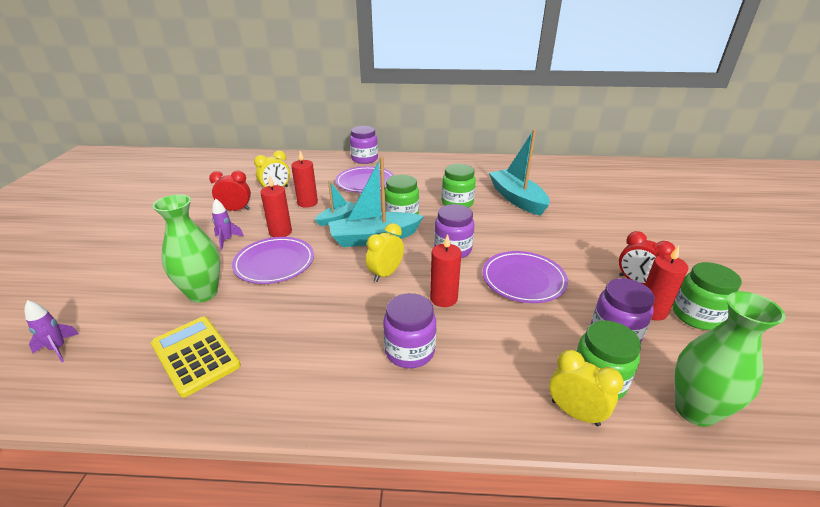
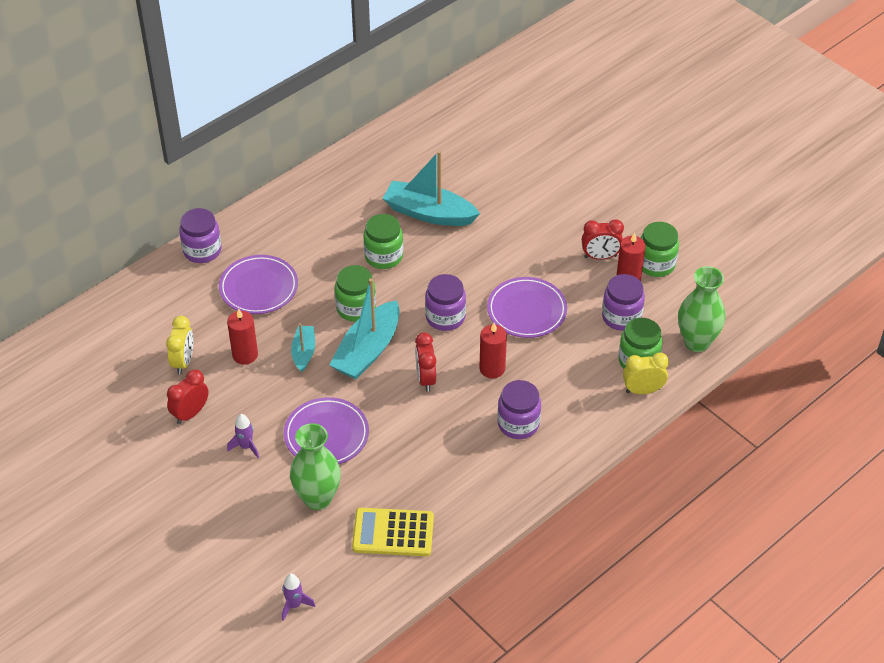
camera: 45 degrees left, 15 degrees up
red candle [260,175,292,237] -> none
yellow clock [366,223,404,282] -> red clock [415,332,436,392]

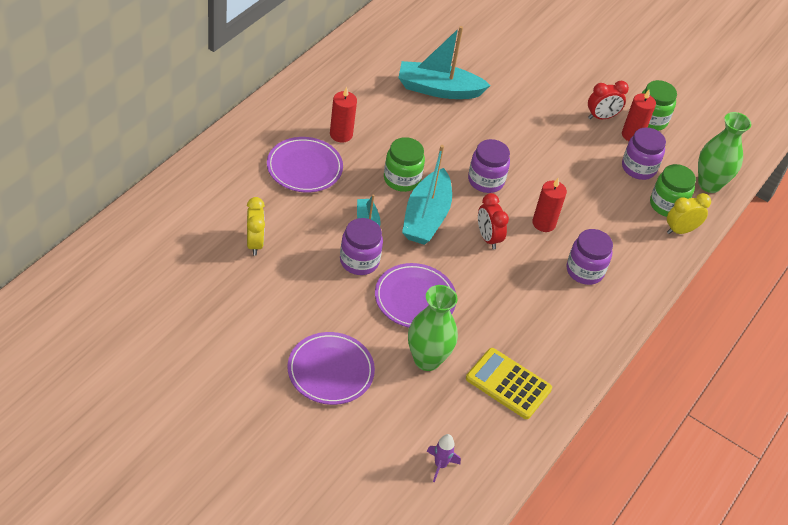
camera: 20 degrees left, 0 degrees up
red clock [167,370,209,424] -> none
purple jar [179,208,221,263] -> purple jar moved to [340,218,383,275]
red candle [227,308,258,365] -> red candle moved to [330,87,357,143]
purple rocket [227,414,259,458] -> none
yellow calculator [352,508,434,556] -> yellow calculator turned 45 degrees clockwise [466,348,552,419]
green jar [363,214,403,269] -> none
purple plate [487,277,567,338] -> purple plate moved to [287,332,375,405]

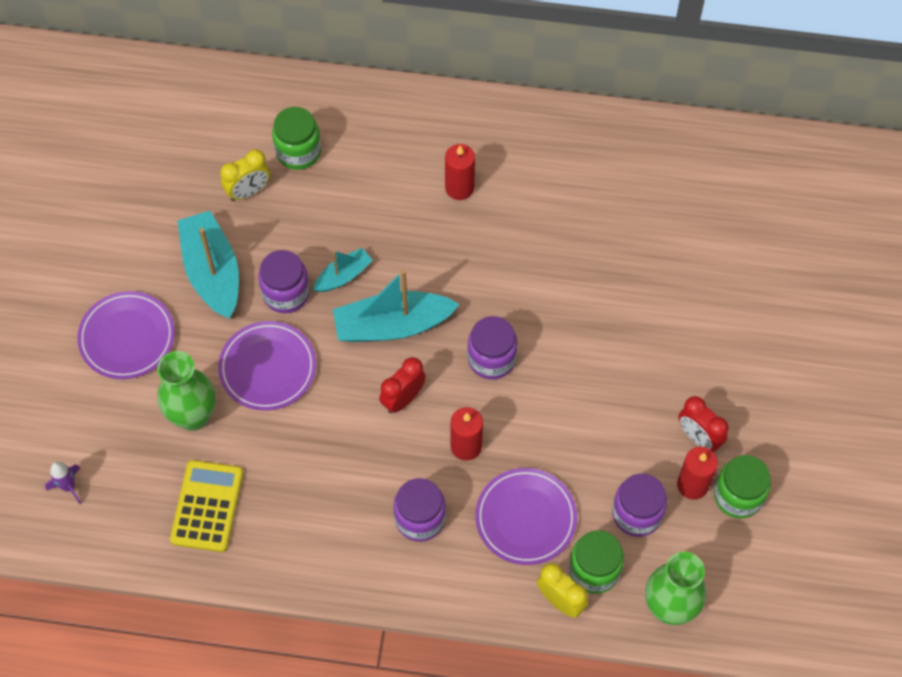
camera: 70 degrees right, 15 degrees up
purple plate [267,137,343,192] -> purple plate moved to [475,468,577,565]
green jar [384,137,425,192] -> green jar moved to [272,107,321,170]
turquoise boat [398,26,491,99] -> turquoise boat moved to [177,211,239,319]

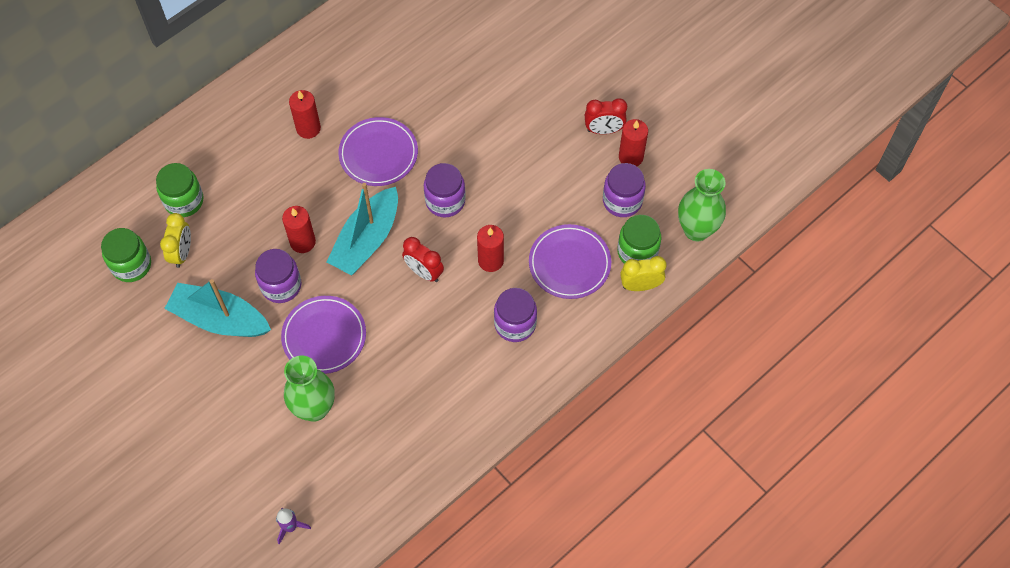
camera: 50 degrees left, 0 degrees up
purple plate [77,291,175,379] -> purple plate moved to [338,117,418,186]
yellow calculator [170,460,243,552] -> none
turquoise boat [313,248,373,292] -> red candle [282,206,316,253]
red clock [379,357,426,414] -> red clock turned 45 degrees counterclockwise [402,237,444,282]
green jar [714,455,771,518] -> green jar moved to [101,228,151,282]

